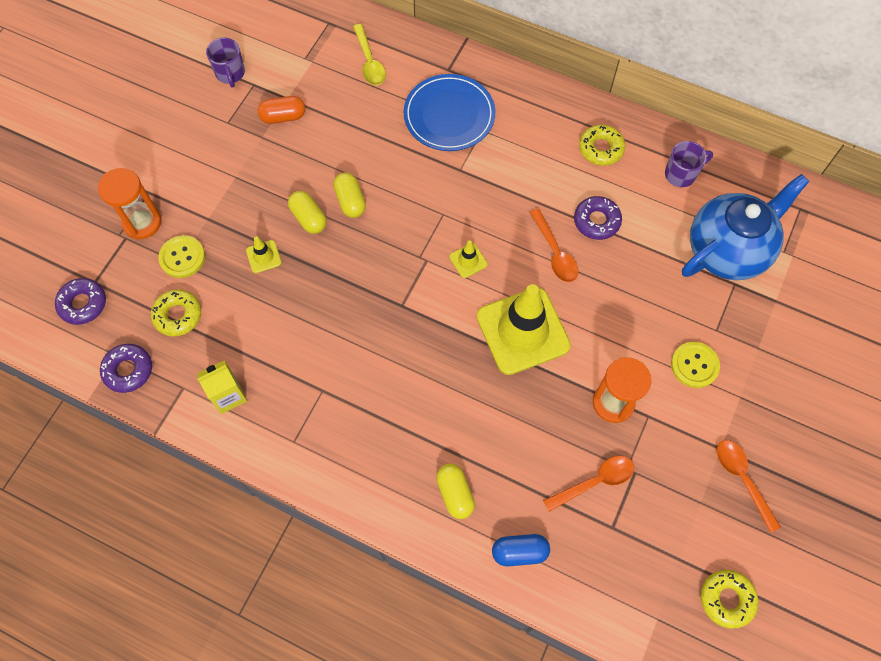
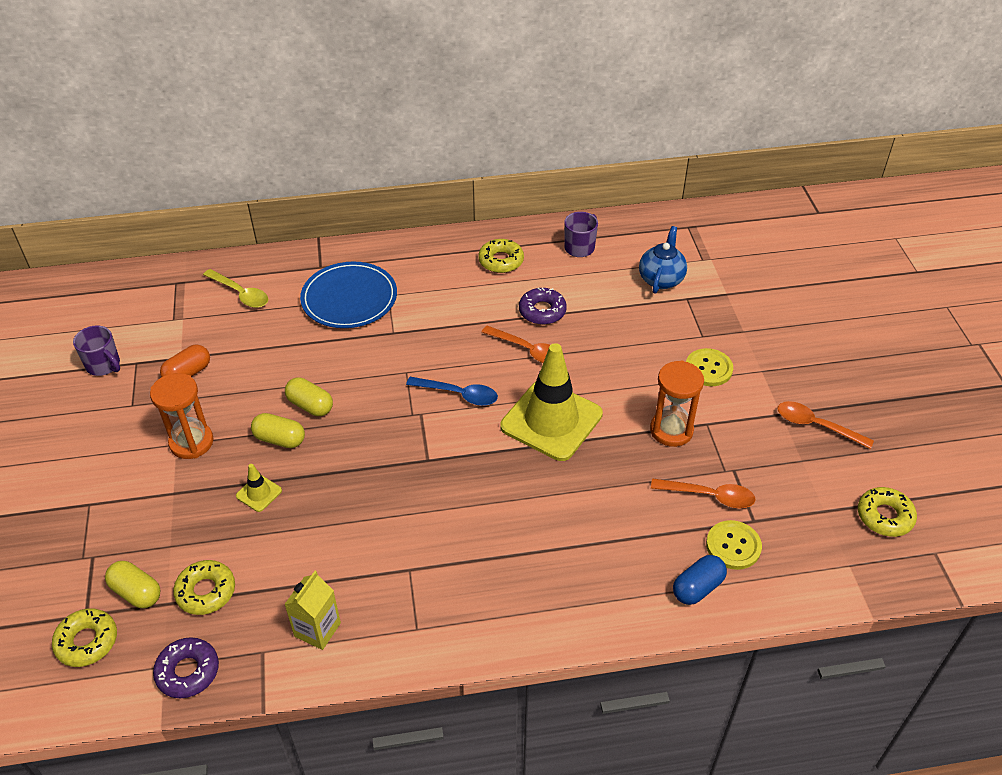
camera: 35 degrees left, 20 degrees down
purple donut [55,278,106,325] -> yellow donut [52,608,117,667]
orange hourglass [98,168,162,239] -> orange hourglass moved to [150,373,213,459]
yellow button [158,235,205,278] -> yellow button moved to [706,520,762,570]
yellow capsule [436,464,475,519] -> yellow capsule moved to [105,561,160,608]
yellow traffic cone [449,240,488,278] -> blue spoon [406,377,498,406]
orange spoon [543,456,634,512] -> orange spoon turned 75 degrees clockwise [651,478,755,508]
blue teapot [682,174,809,280] -> blue teapot [639,226,687,294], size x0.56

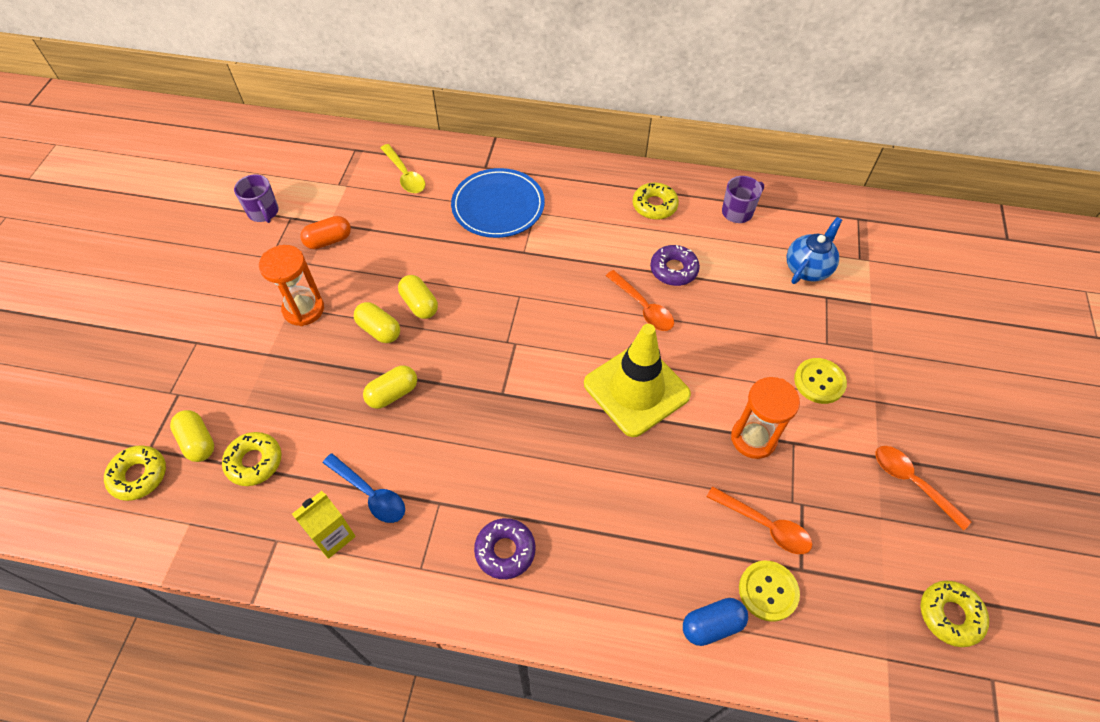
camera: 20 degrees right, 10 degrees up
purple donut [153,637,219,698] -> purple donut moved to [474,518,536,579]
yellow traffic cone [236,464,282,512] -> none
blue spoon [406,377,498,406] -> blue spoon moved to [323,453,405,523]
none -> yellow capsule [363,365,417,409]

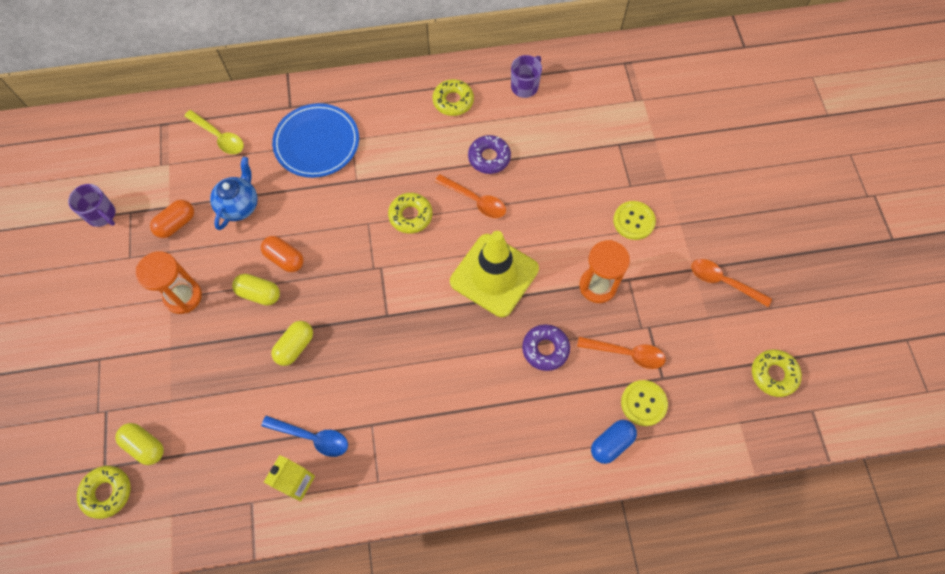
camera: 20 degrees left, 10 degrees up
yellow donut [222,432,282,486] -> yellow donut moved to [388,193,432,234]
yellow capsule [398,275,438,319] -> orange capsule [261,236,304,272]
purple donut [474,518,536,579] -> purple donut moved to [522,324,570,371]
blue teapot [787,217,842,284] -> blue teapot moved to [210,157,258,230]

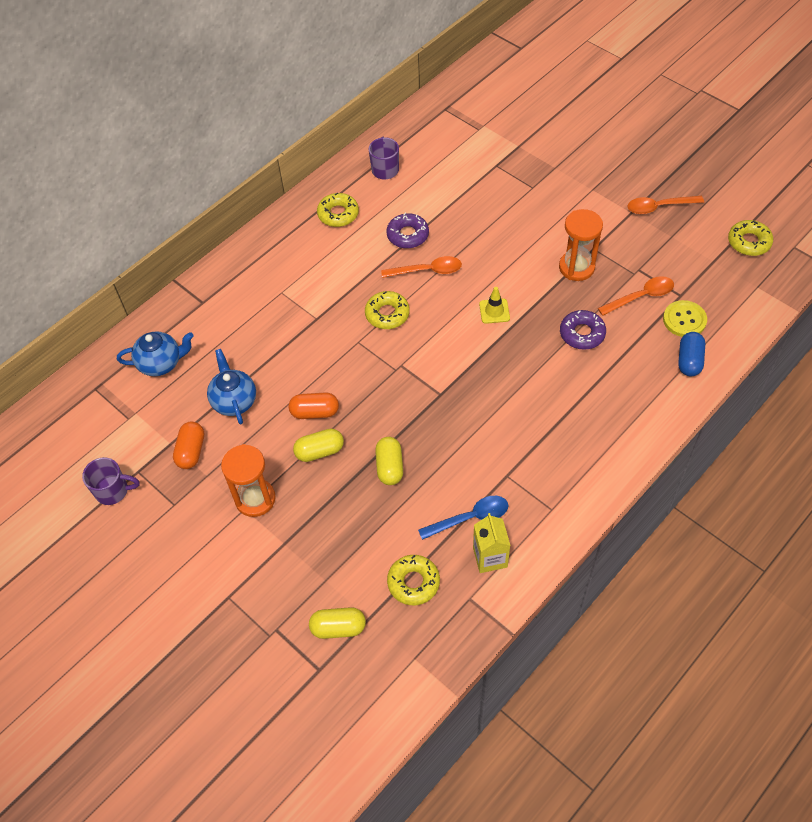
camera: 35 degrees left, 10 degrees down
yellow donut [77,466,131,519] -> yellow donut moved to [387,555,440,605]
yellow spoon [184,110,244,154] -> blue teapot [117,331,194,376]
blue plate [272,103,359,178] -> none
yellow traffic cone [450,231,539,317] -> yellow traffic cone [479,287,510,324], size x0.41
yellow button [613,201,656,240] -> none

